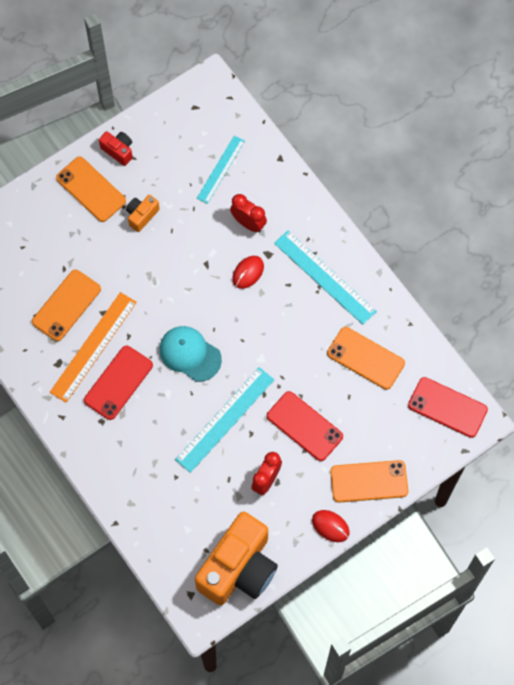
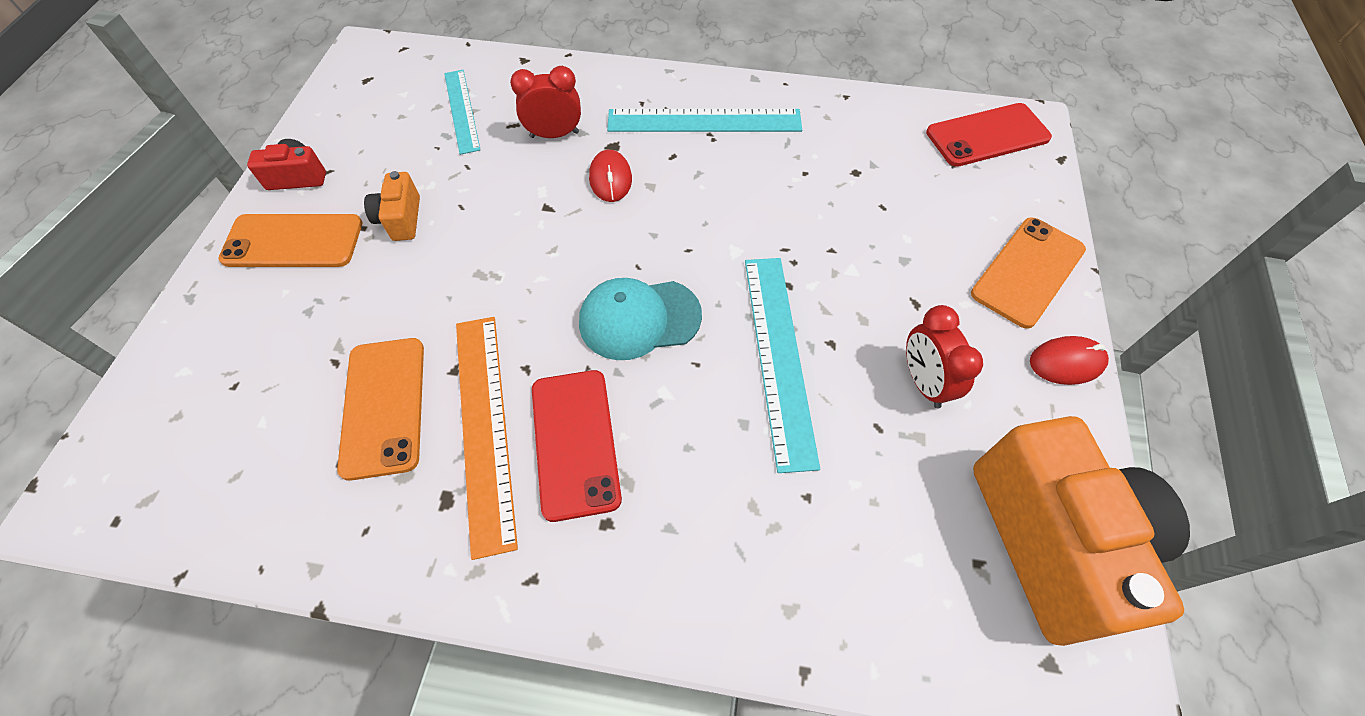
camera: 45 degrees left, 10 degrees down
red phone [267,391,343,461] -> none
orange phone [327,327,405,390] -> none

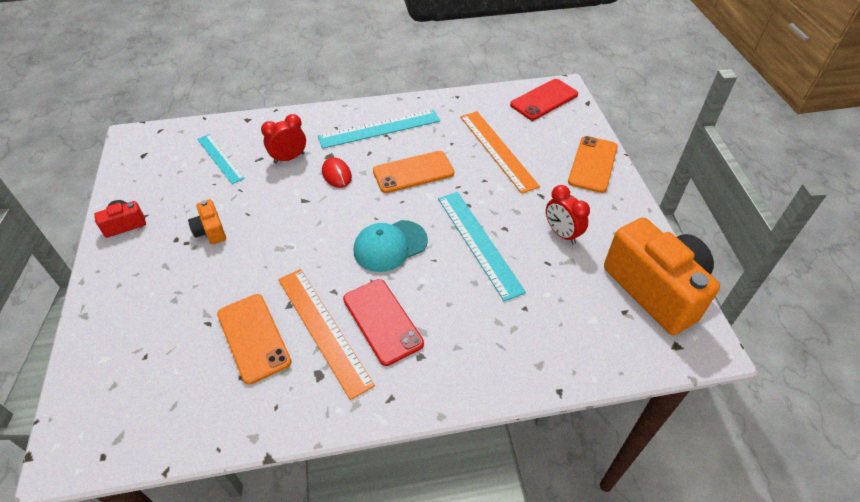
camera: 20 degrees left, 10 degrees down
orange phone [218,214,362,267] -> orange phone moved to [373,151,454,193]
red mouse [1030,336,1109,385] -> none
none -> orange ruler [460,111,540,194]

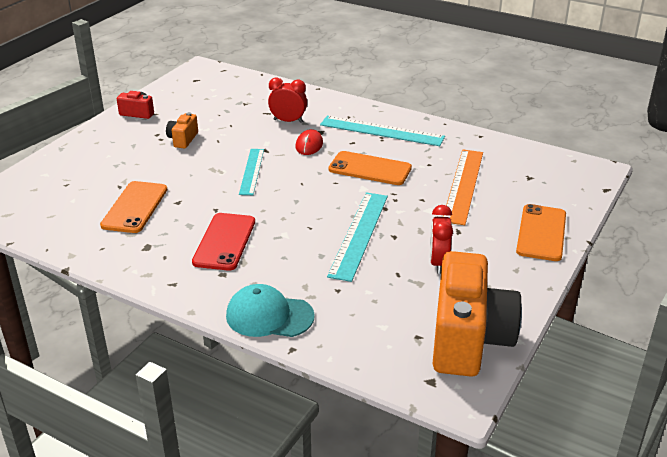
camera: 40 degrees right, 15 degrees down
turquoise ruler [197,134,245,184] -> turquoise ruler moved to [239,149,264,195]
orange ruler [278,269,375,400] -> none
turquoise cap [354,220,428,272] -> turquoise cap moved to [226,284,315,337]
red phone [510,79,578,120] -> none
orange phone [568,136,618,193] -> orange phone turned 45 degrees counterclockwise [516,204,566,261]

